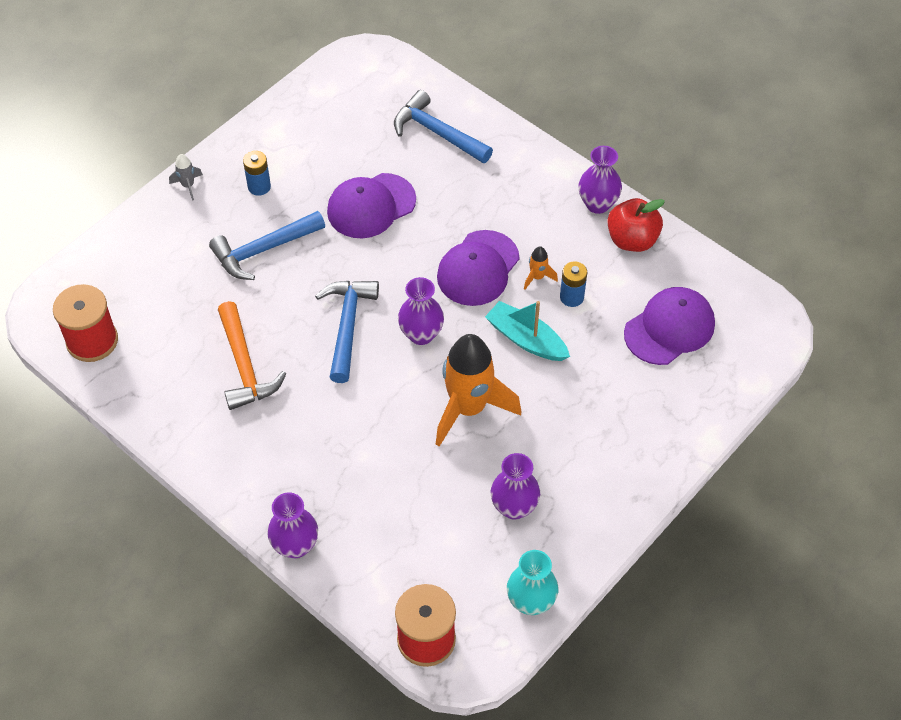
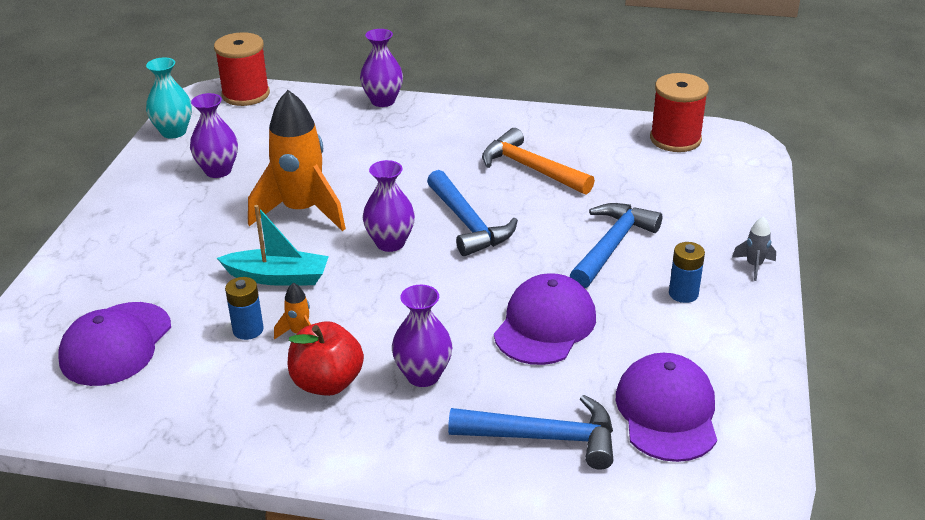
camera: 150 degrees right, 20 degrees down
purple cap [437,230,520,306] -> purple cap moved to [616,353,717,462]
purple vase [579,146,622,214] -> purple vase moved to [392,285,452,387]
red apple [607,198,665,252] -> red apple moved to [288,321,364,396]

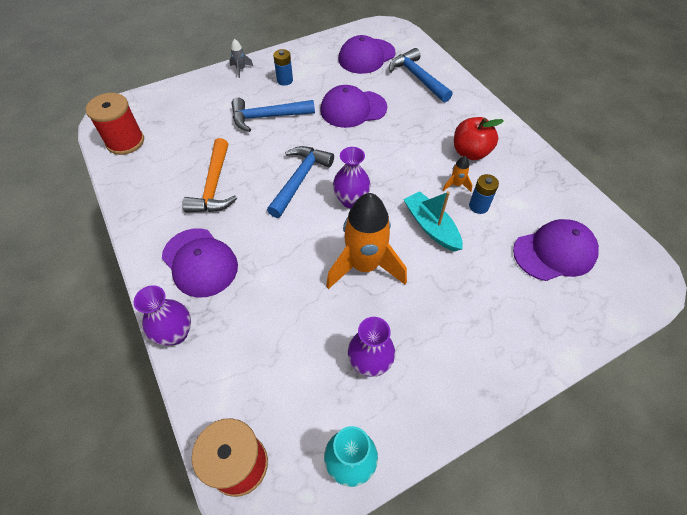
camera: 130 degrees left, 20 degrees up
purple vase [392,285,452,387] -> none
none -> purple cap [162,228,238,298]

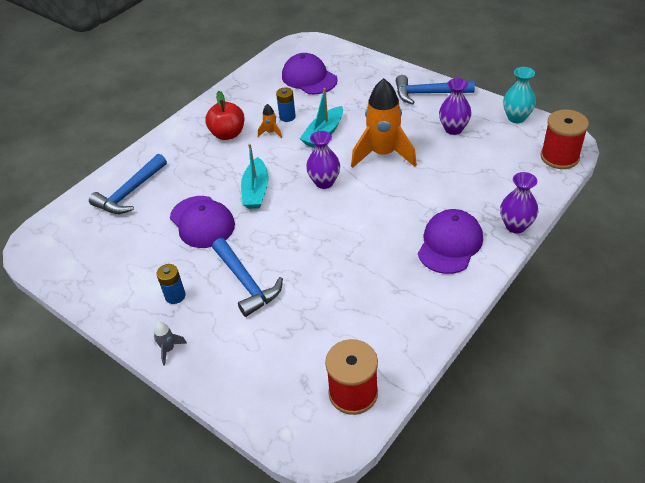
camera: 110 degrees left, 10 degrees down
orange hammer [182,138,237,213] -> none
blue hammer [267,146,334,218] -> blue hammer moved to [396,75,475,104]
purple cap [339,35,396,74] -> none
none -> turquoise boat [241,144,269,209]

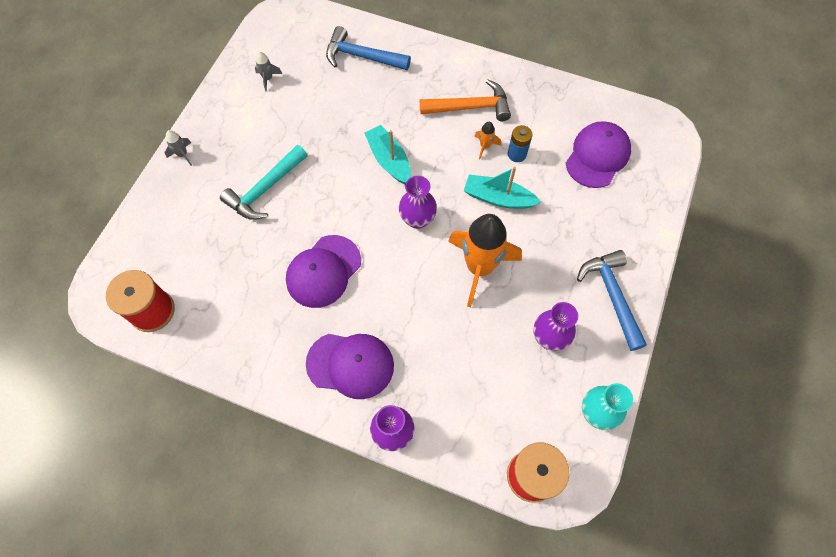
camera: 70 degrees right, 20 degrees up
blue battery [156,264,186,304] -> none
purple cap [170,196,235,248] -> purple cap moved to [286,235,361,308]
red apple [205,91,244,140] -> orange hammer [420,80,511,121]
blue hammer [212,238,283,317] -> turquoise hammer [220,145,307,220]
turquoise boat [241,144,269,209] -> turquoise boat turned 75 degrees clockwise [365,125,411,184]
none -> grey rocket [255,52,282,91]

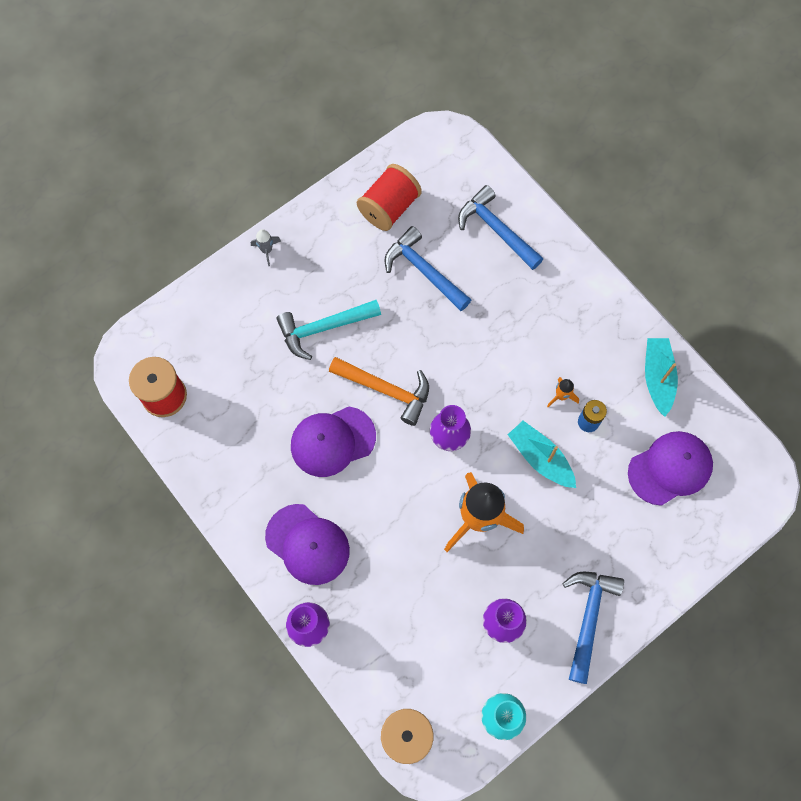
camera: 30 degrees right, 5 degrees up
grey rocket [255,52,282,91] -> red spool [357,164,422,231]
turquoise boat [365,125,411,184] -> turquoise boat moved to [645,338,678,417]
orange hammer [420,80,511,121] -> orange hammer moved to [329,357,429,426]
none -> blue hammer [384,226,471,311]

